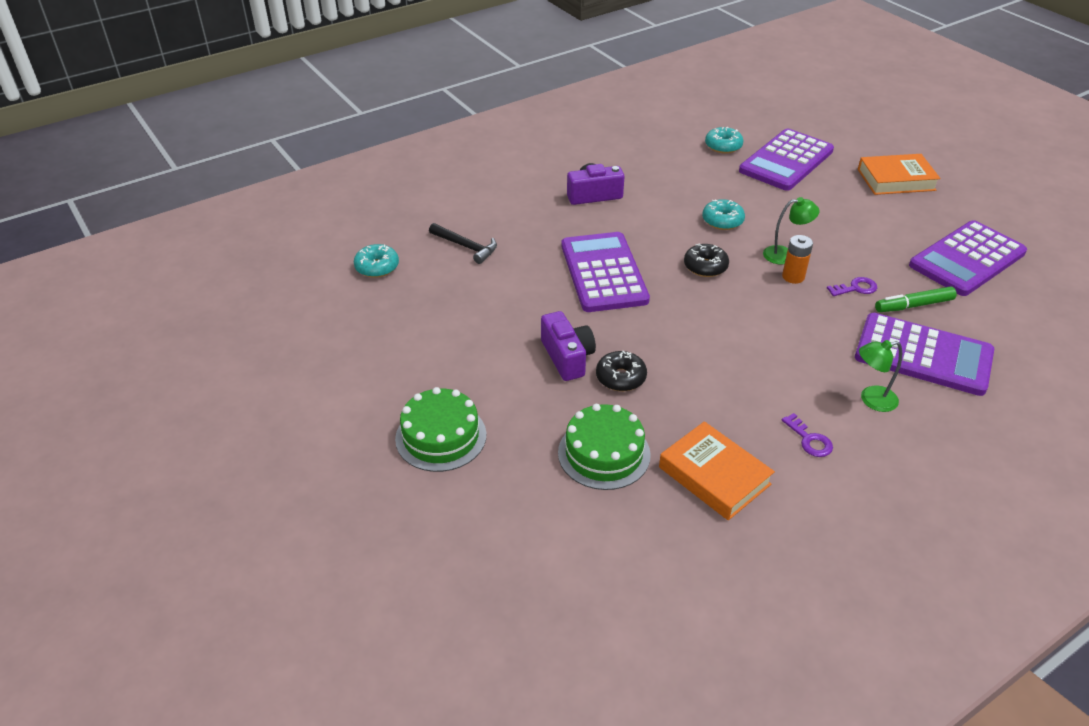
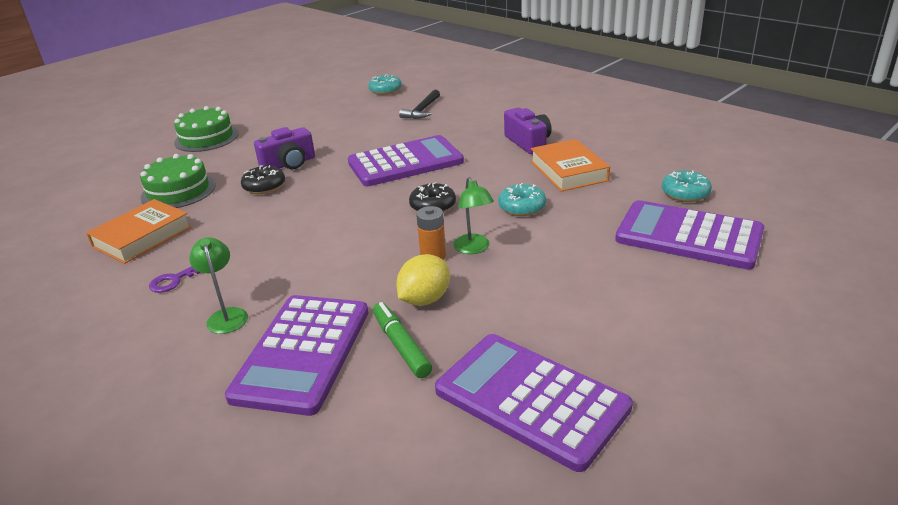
camera: 80 degrees right, 10 degrees down
purple key [827,277,877,296] -> yellow lemon [396,254,450,306]
orange book [858,154,940,195] -> orange book moved to [531,139,610,192]

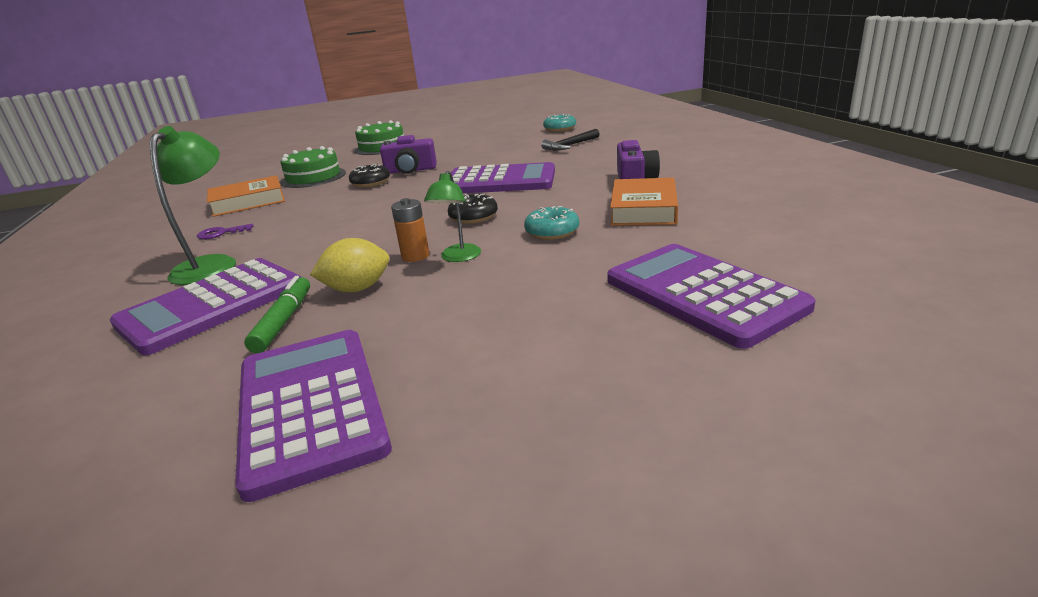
camera: 30 degrees right, 5 degrees down
green lamp [189,237,248,334] -> green lamp [150,126,236,285], size x1.63
turquoise donut [662,171,712,202] -> none

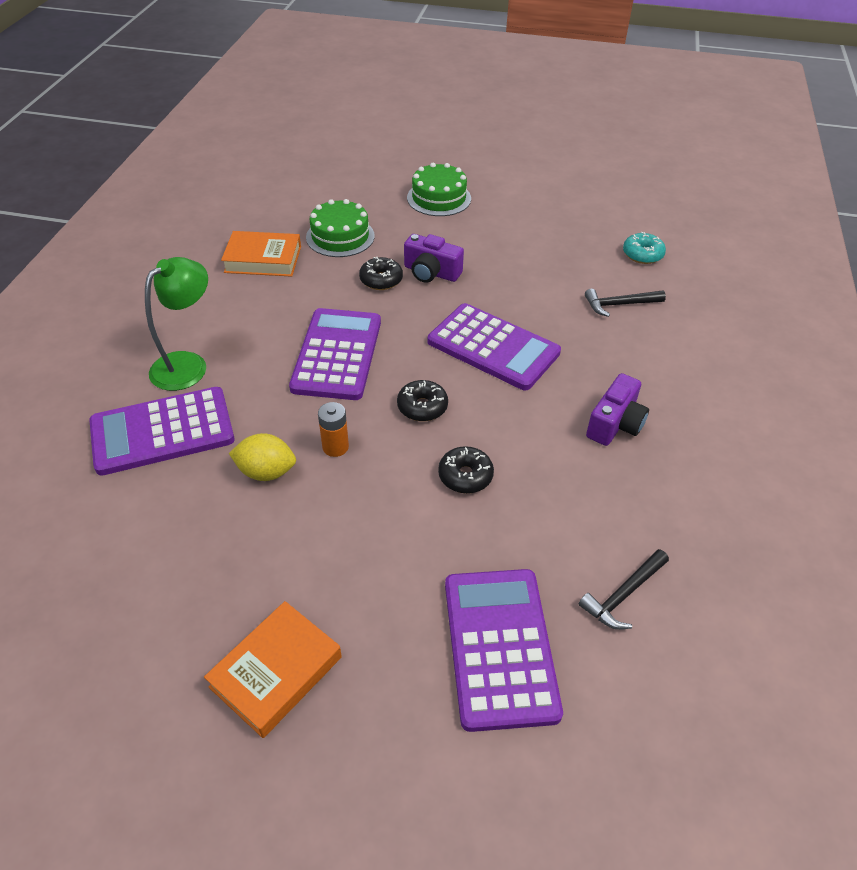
camera: 25 degrees right, 20 degrees up
purple key [197,223,254,240] -> none
purple calculator [235,330,392,502] -> purple calculator moved to [289,308,381,400]
green marker [244,276,310,353] -> none
green lamp [424,171,481,262] -> none
turquoise donut [524,206,579,240] -> black donut [438,446,494,494]
orange book [610,178,678,226] -> orange book moved to [204,601,342,738]
none -> black hammer [578,549,669,630]

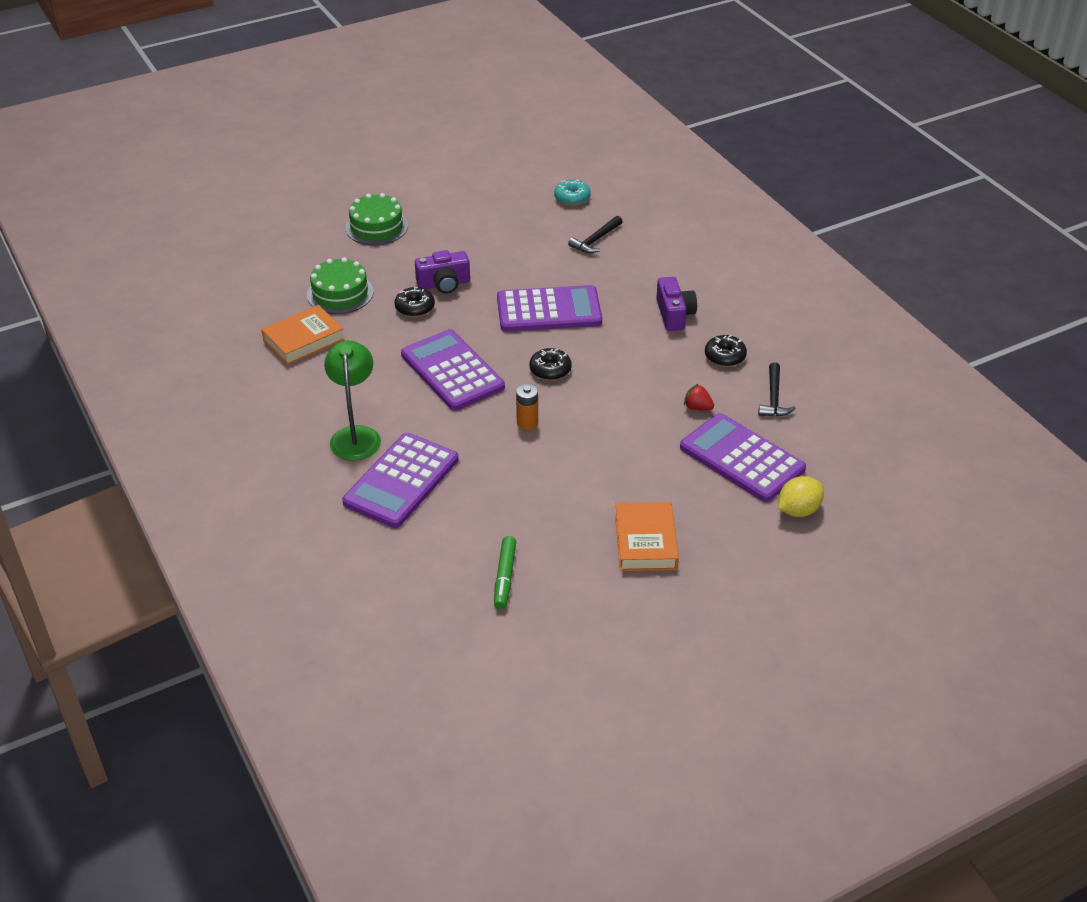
camera: 40 degrees left, 5 degrees down
yellow lemon [229,433,296,481] -> yellow lemon moved to [778,476,824,517]
black donut [438,446,494,494] -> black donut moved to [705,335,747,367]
none -> green marker [494,536,516,609]
none -> red strawberry [684,384,714,411]

